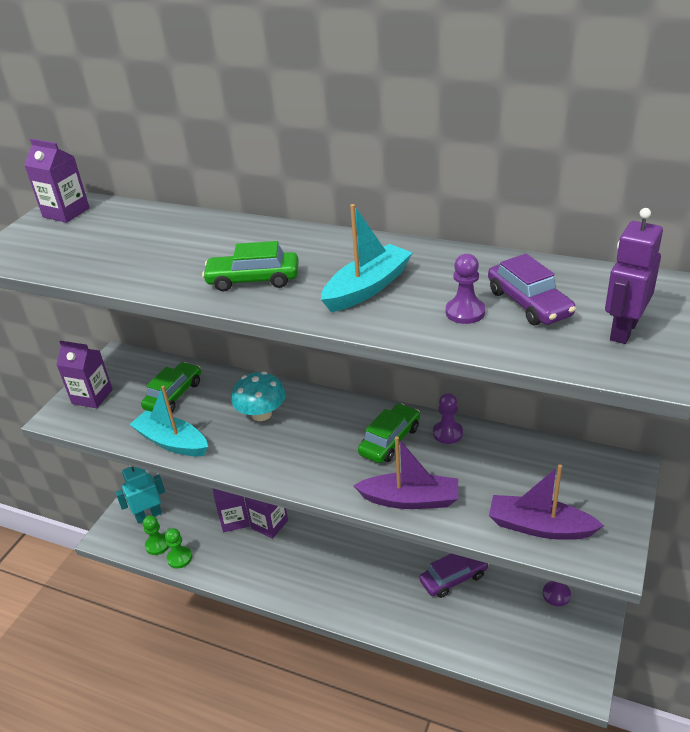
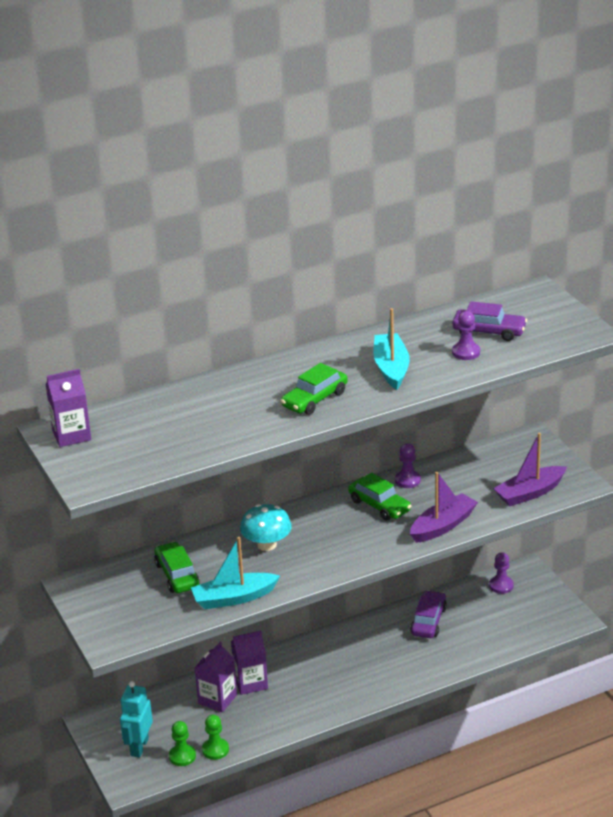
camera: 50 degrees left, 5 degrees down
purple carton [56,341,113,408] -> none
green car [358,403,420,463] -> green car turned 150 degrees clockwise [348,473,411,521]
purple robot [605,208,663,344] -> none

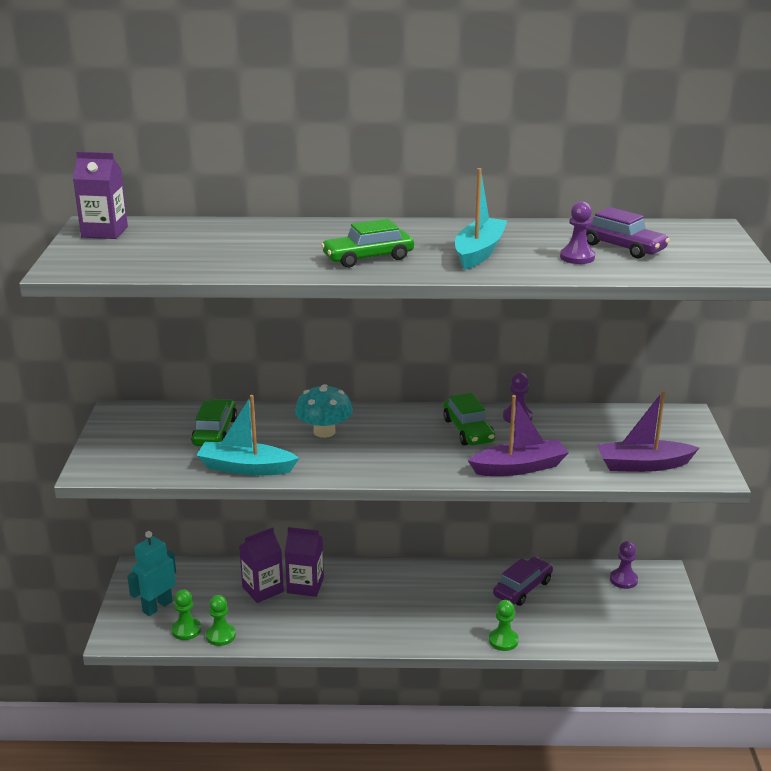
camera: 25 degrees right, 5 degrees down
none -> green pawn [489,600,519,651]

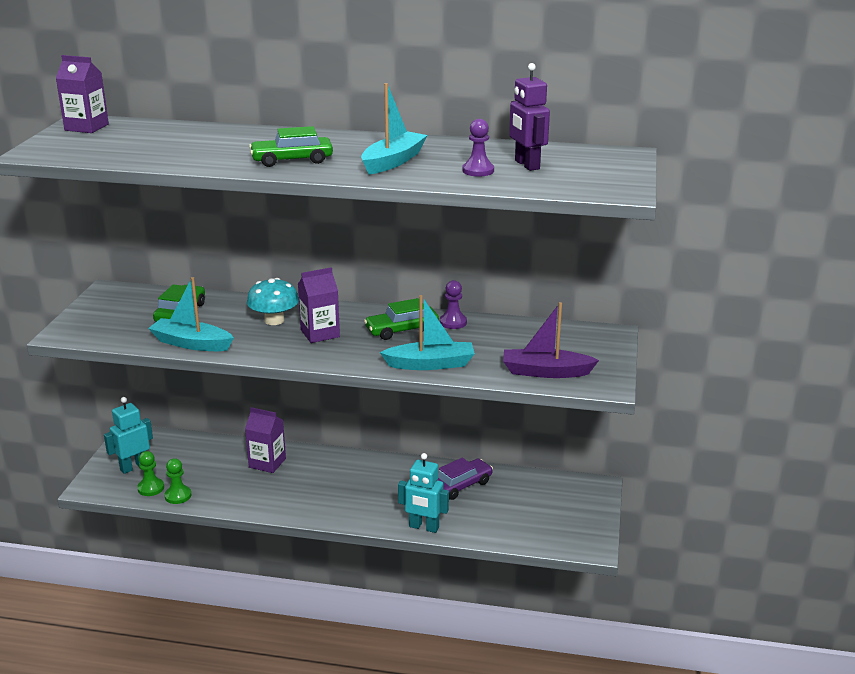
camera: 10 degrees right, 0 degrees up
purple carton [239,527,284,603] -> purple carton moved to [298,267,340,343]
green car [443,393,495,445] -> green car turned 75 degrees clockwise [364,298,439,340]
purple boat [468,395,569,476] -> turquoise boat [380,295,475,370]
green pawn [489,600,519,651] -> turquoise robot [398,453,449,533]
purple car [586,207,670,258] -> purple robot [509,63,550,171]
purple pawn [610,541,638,589] -> none

